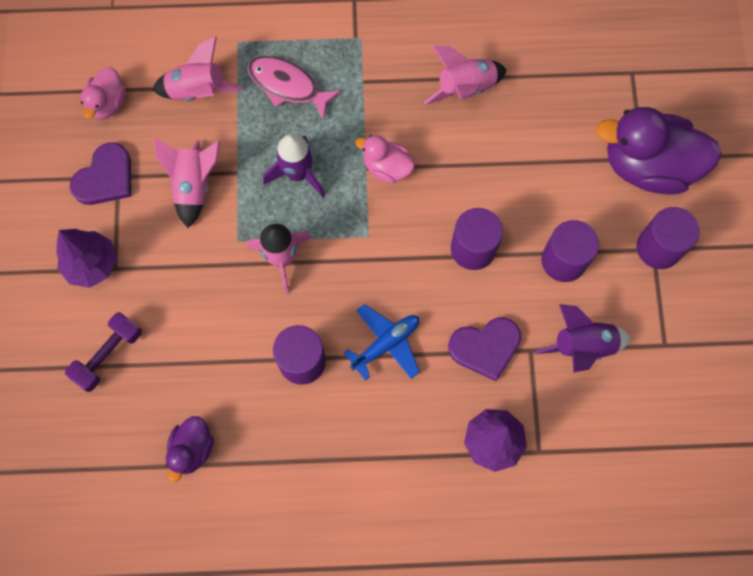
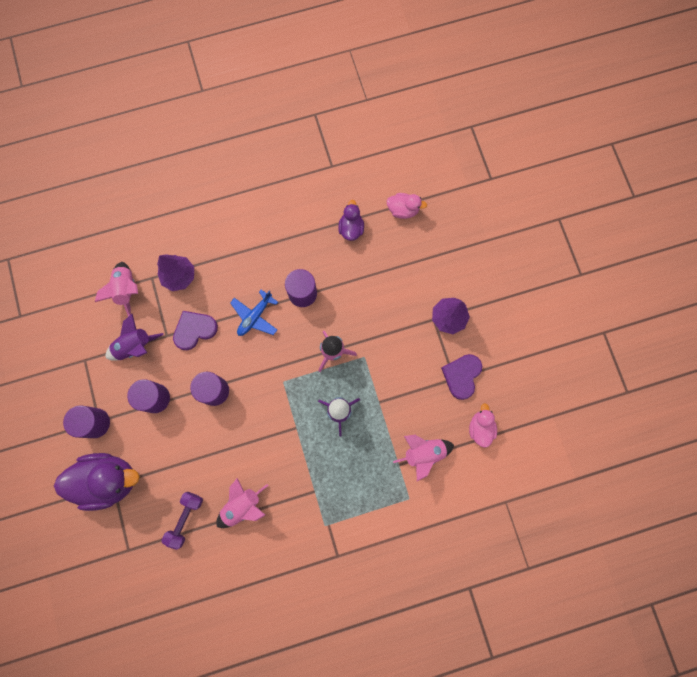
camera: 165 degrees right, 5 degrees up
purple dumbbell [65,312,142,392] -> purple dumbbell moved to [161,492,203,550]
pink rocket [154,137,220,228] -> pink rocket moved to [95,262,138,317]
pink fish [247,56,341,120] -> none
pink duck [355,135,415,184] -> pink duck moved to [387,193,427,219]

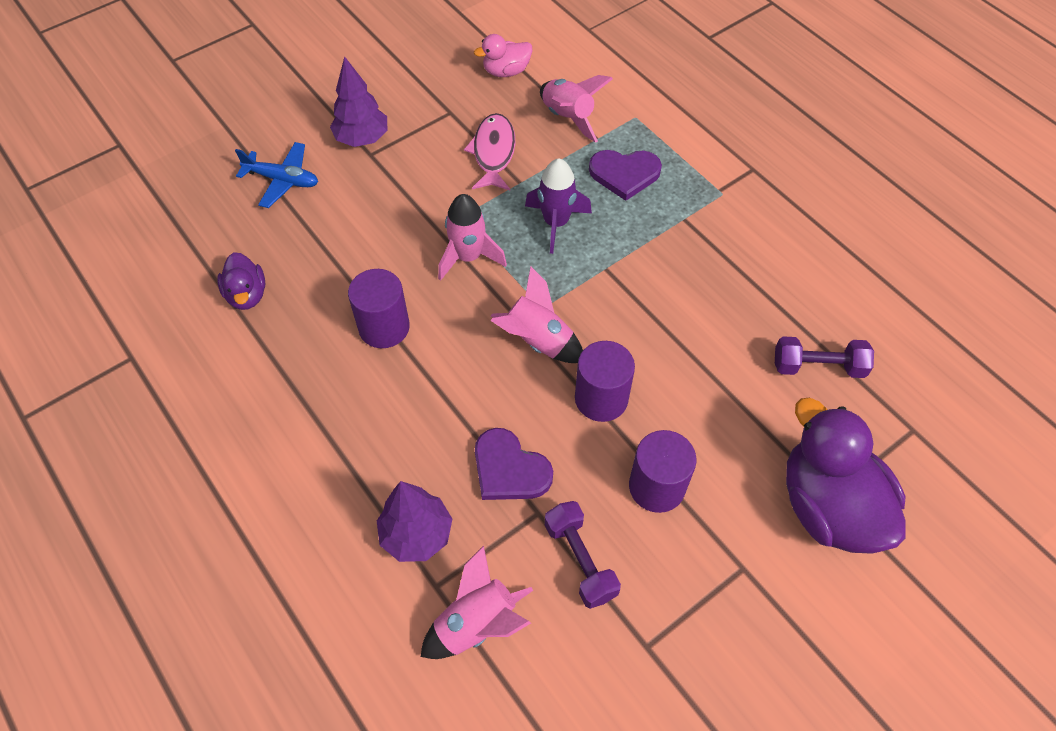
camera: 110 degrees left, 20 degrees down
purple cylinder [63,405,110,438] -> none
purple rocket [106,313,164,361] -> purple dumbbell [545,501,621,609]
pink rocket [216,478,269,528] -> pink rocket moved to [490,266,583,363]
blue plane [230,290,278,336] -> blue plane moved to [235,142,318,208]
purple duck [338,200,364,241] -> purple duck turned 90 degrees counterclockwise [217,252,266,310]
pink duck [387,193,427,219] -> none
purple heart [441,354,482,400] -> purple heart moved to [589,150,662,201]
none -> pink fish [464,113,516,190]

